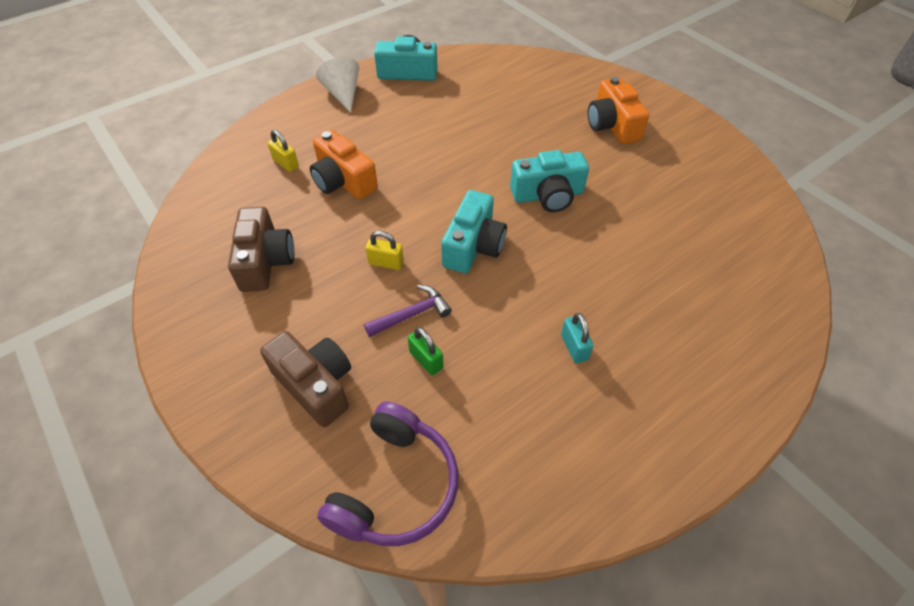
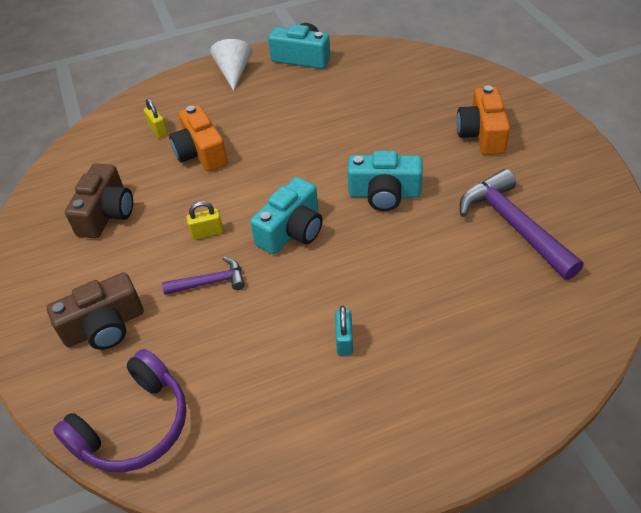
camera: 20 degrees right, 5 degrees down
brown camera [260,331,351,427] -> brown camera turned 90 degrees clockwise [47,272,144,350]
yellow padlock [366,231,404,270] -> yellow padlock turned 45 degrees counterclockwise [186,201,223,240]
green padlock [408,327,443,375] -> none
none -> purple hammer [460,169,584,280]

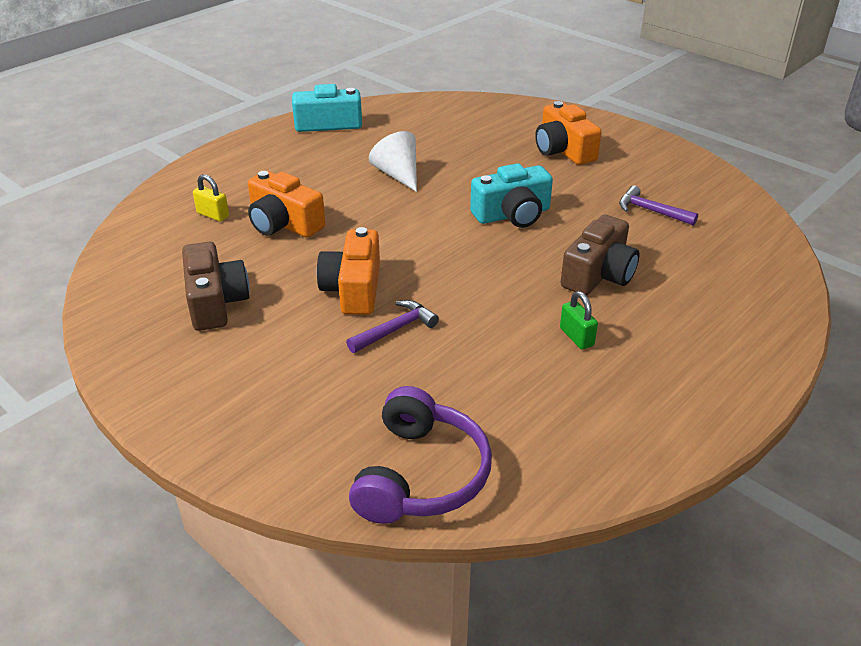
camera: 30 degrees left, 10 degrees down
brown camera [47,272,144,350] -> brown camera moved to [561,215,639,295]
yellow padlock [186,201,223,240] -> orange camera [317,227,380,315]
white cone [210,39,252,91] -> white cone moved to [369,131,417,192]
turquoise camera [250,177,323,254] -> none
turquoise padlock [335,306,353,356] -> green padlock [560,291,598,350]
purple hammer [460,169,584,280] -> purple hammer [619,185,698,226], size x0.55

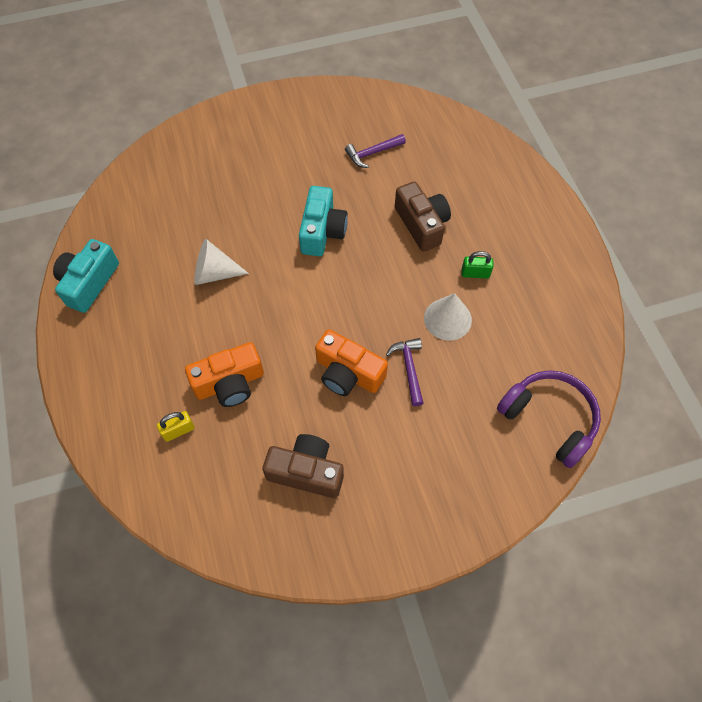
camera: 60 degrees left, 25 degrees up
orange camera [535,101,602,165] -> none
none -> white cone [424,293,472,340]

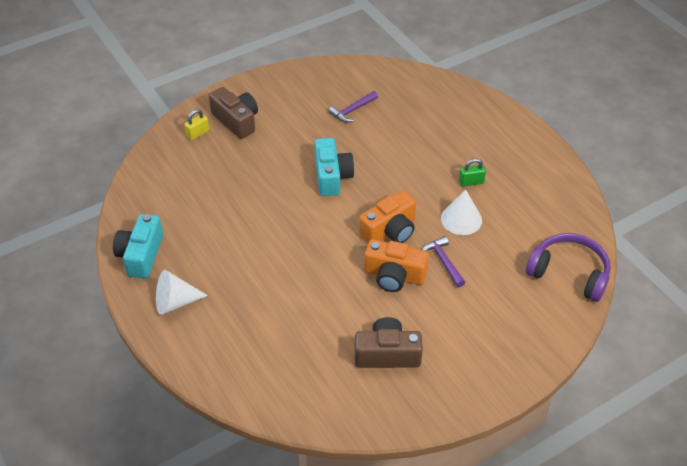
camera: 15 degrees left, 15 degrees down
yellow padlock [157,411,195,442] -> yellow padlock moved to [184,109,209,140]
orange camera [185,342,264,407] -> orange camera moved to [359,190,416,243]
white cone [194,239,249,285] -> white cone moved to [156,270,208,315]
brown camera [395,182,451,252] -> brown camera moved to [209,87,258,139]

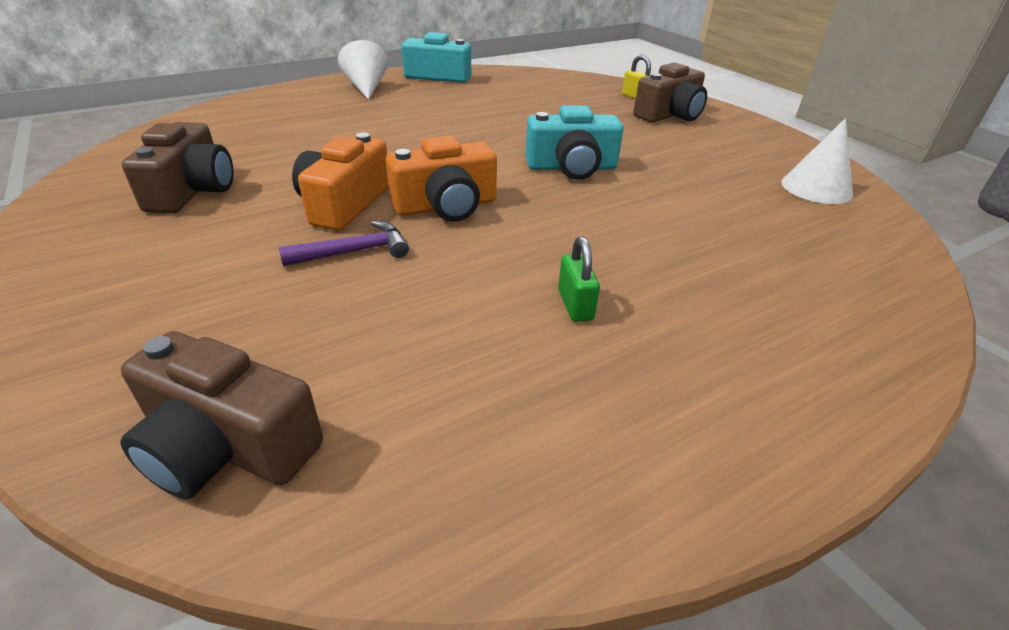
camera: 90 degrees right, 10 degrees down
purple hammer [328,91,378,122] -> none
orange camera [359,190,416,243] -> orange camera turned 75 degrees counterclockwise [386,135,497,222]
white cone [441,189,482,235] -> white cone moved to [781,118,853,204]
purple headphones [526,233,611,302] -> brown camera [120,331,323,499]

